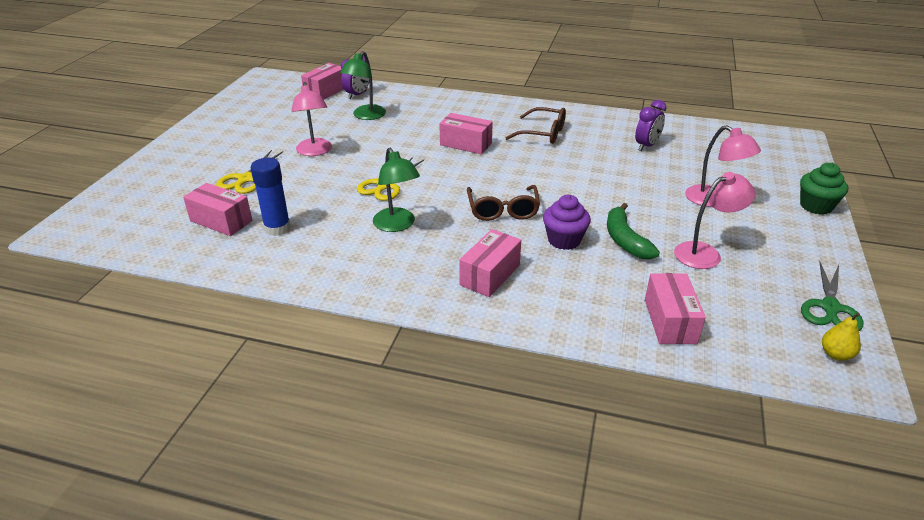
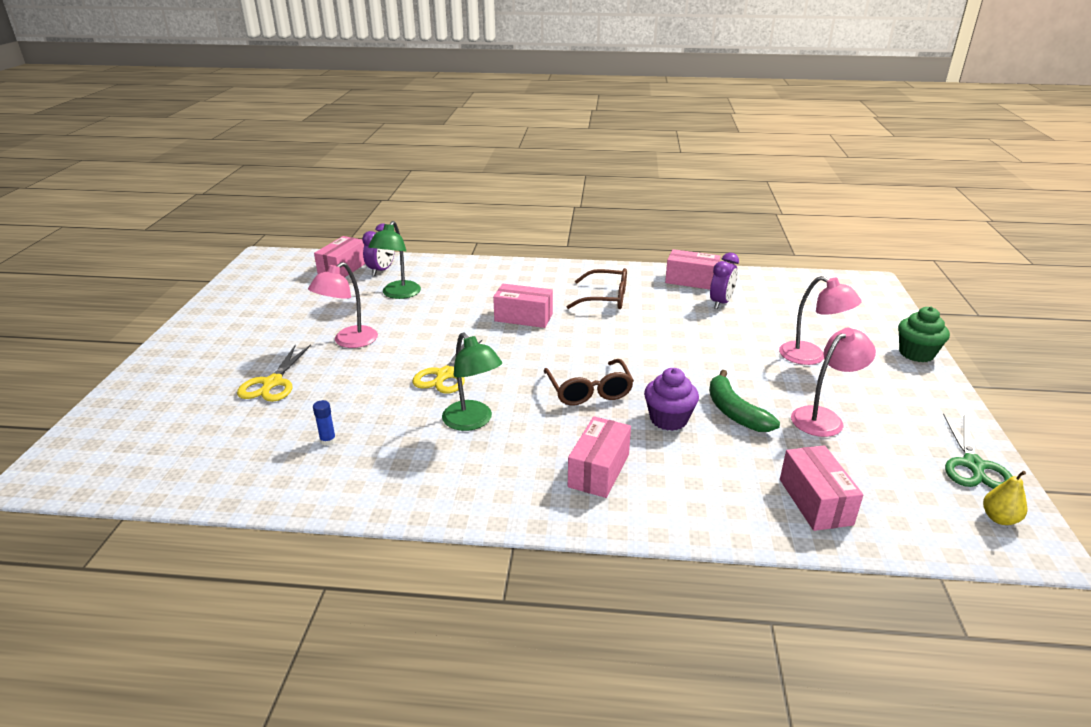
camera: 10 degrees left, 5 degrees down
pink box [183,183,252,236] -> pink box moved to [665,249,720,290]
blue glue stick [251,158,291,236] -> blue glue stick [313,400,336,446], size x0.50
pink lamp [291,82,332,156] -> pink lamp turned 60 degrees clockwise [308,262,378,348]

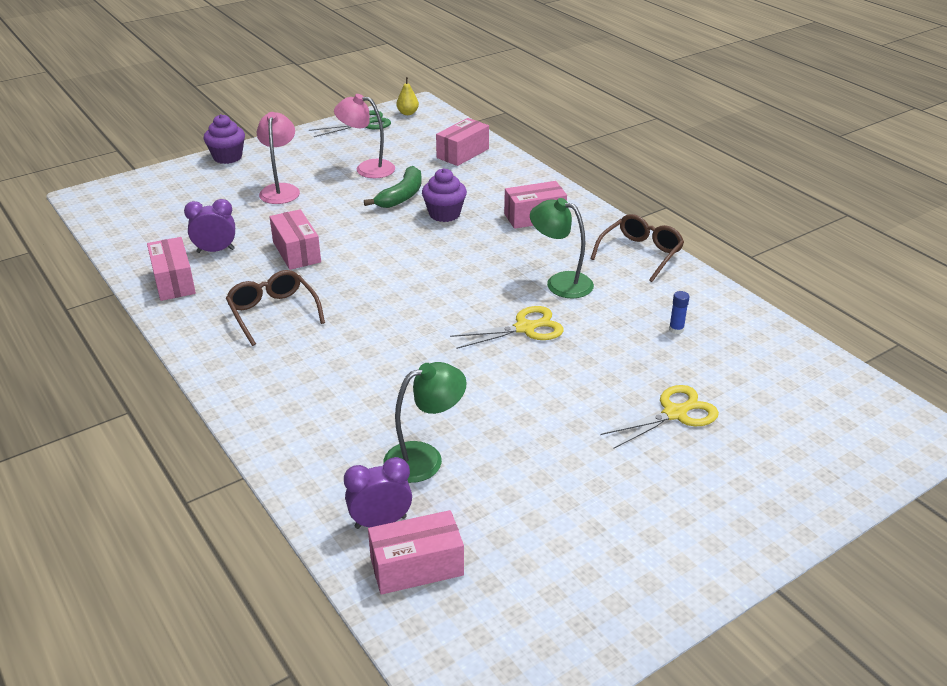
camera: 130 degrees left, 5 degrees up
pink lamp [308,262,378,348] -> none
green lamp [442,332,502,431] -> green lamp turned 75 degrees counterclockwise [530,198,594,298]
pink box [493,284,553,328] -> pink box moved to [270,209,321,270]
brown glasses [544,359,634,406] -> brown glasses moved to [590,214,684,282]
green cupcake [898,307,950,362] -> purple cupcake [204,114,245,164]

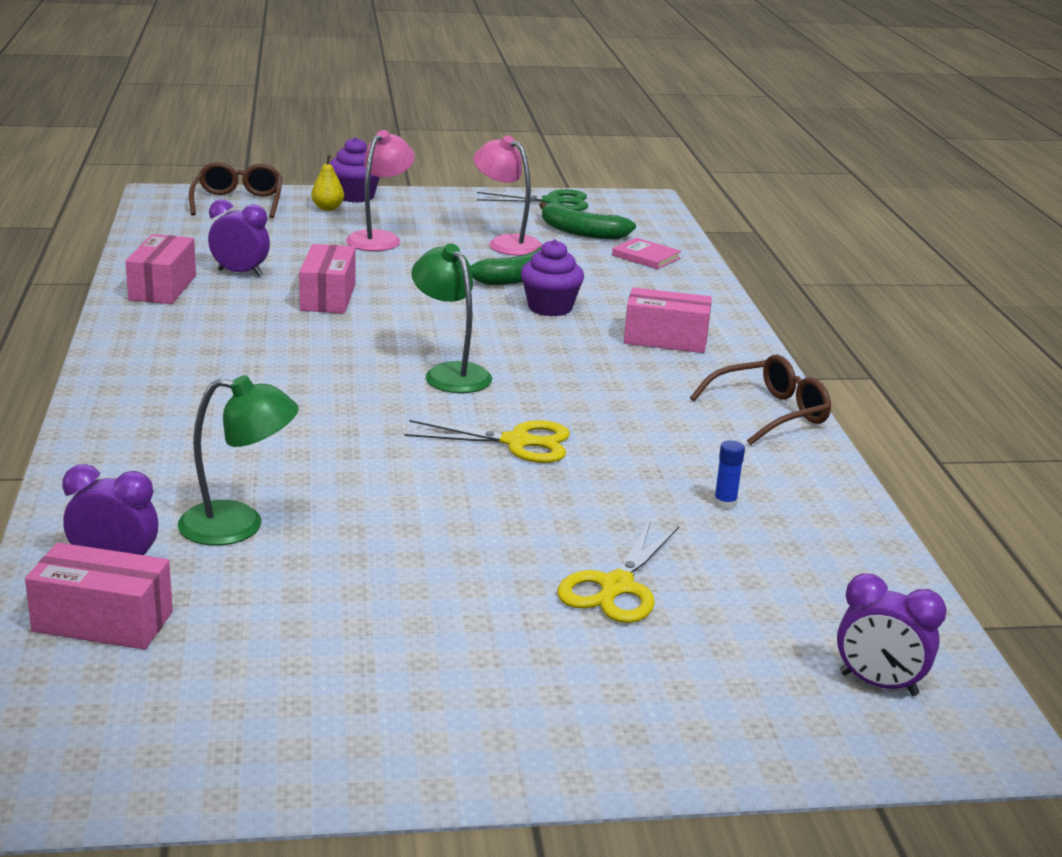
camera: 25 degrees right, 10 degrees down
brown glasses [226,270,325,346] -> brown glasses moved to [189,162,282,218]
yellow pear [396,77,419,115] -> yellow pear moved to [311,155,344,211]
pink box [436,118,489,166] -> pink book [612,238,681,269]
green lamp [530,198,594,298] -> green lamp moved to [411,244,492,393]
yellow scissors [600,385,719,449] -> yellow scissors turned 120 degrees clockwise [557,520,679,623]
none -> green banana [539,202,636,239]
none -> purple clock [837,573,946,696]

